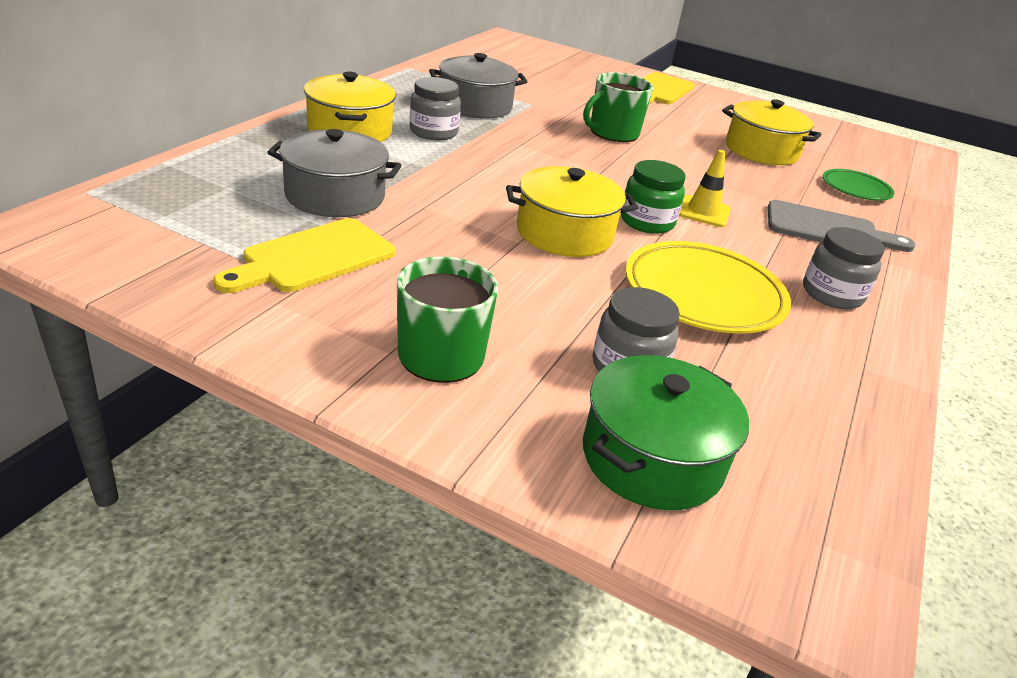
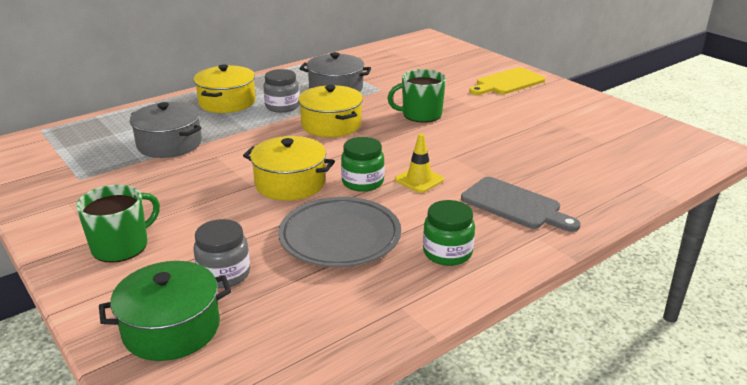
camera: 30 degrees right, 5 degrees down
yellow cutting board [213,218,395,293] -> none
yellow plate [625,241,791,334] -> grey plate [278,197,401,267]
yellow pot [722,99,822,165] -> yellow pot moved to [298,85,363,137]
grey jar [803,227,885,309] -> green jar [423,200,475,266]
green plate [823,169,894,201] -> none

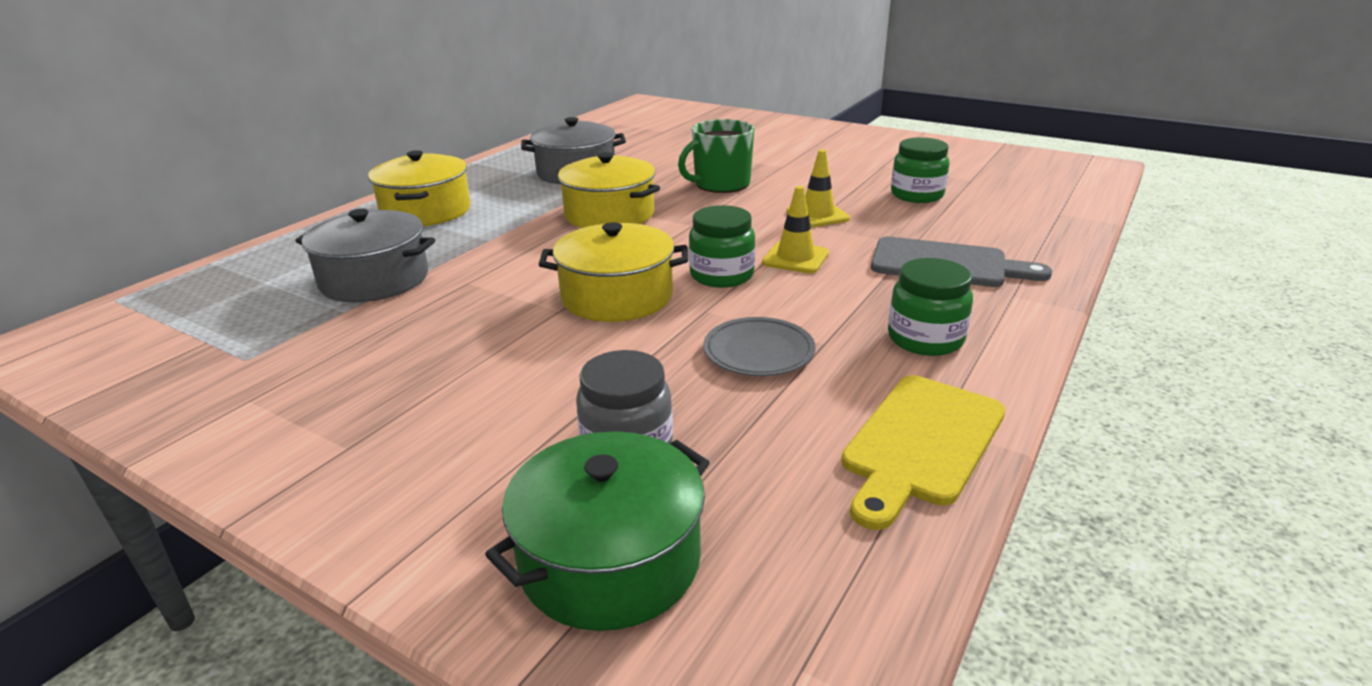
camera: 20 degrees left, 0 degrees up
green mug [76,185,160,263] -> none
grey jar [263,69,299,113] -> none
grey plate [278,197,401,267] -> grey plate [703,317,816,376], size x0.57
yellow cutting board [469,67,546,95] -> yellow cutting board moved to [841,375,1005,530]
none -> yellow traffic cone [786,149,850,227]
none -> green jar [891,137,950,203]

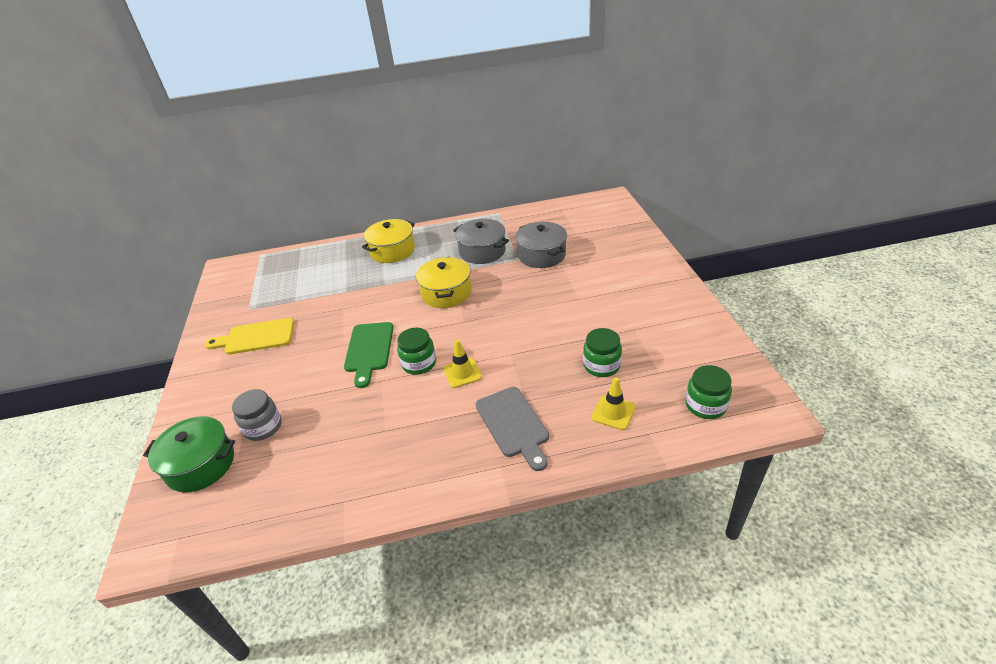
camera: 50 degrees right, 10 degrees up
grey pot [296,209,435,302] -> grey pot moved to [515,222,567,268]
yellow pot [539,222,688,322] -> green cutting board [344,322,393,388]
green mug [678,119,754,193] -> none
grey plate [703,317,816,376] -> none
yellow traffic cone [786,149,850,227] -> yellow traffic cone moved to [592,377,636,430]
yellow cutting board [841,375,1005,530] -> yellow cutting board moved to [205,318,294,355]
green jar [888,258,973,356] -> green jar moved to [686,365,732,419]

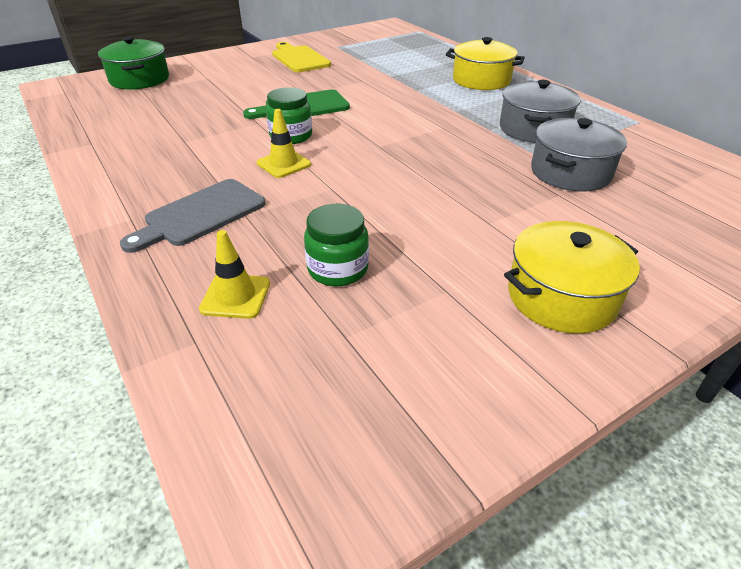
camera: 65 degrees right, 0 degrees up
grey jar [232,389,282,441] -> none
yellow pot [416,257,472,308] -> yellow pot moved to [504,221,640,334]
green jar [686,365,732,419] -> none

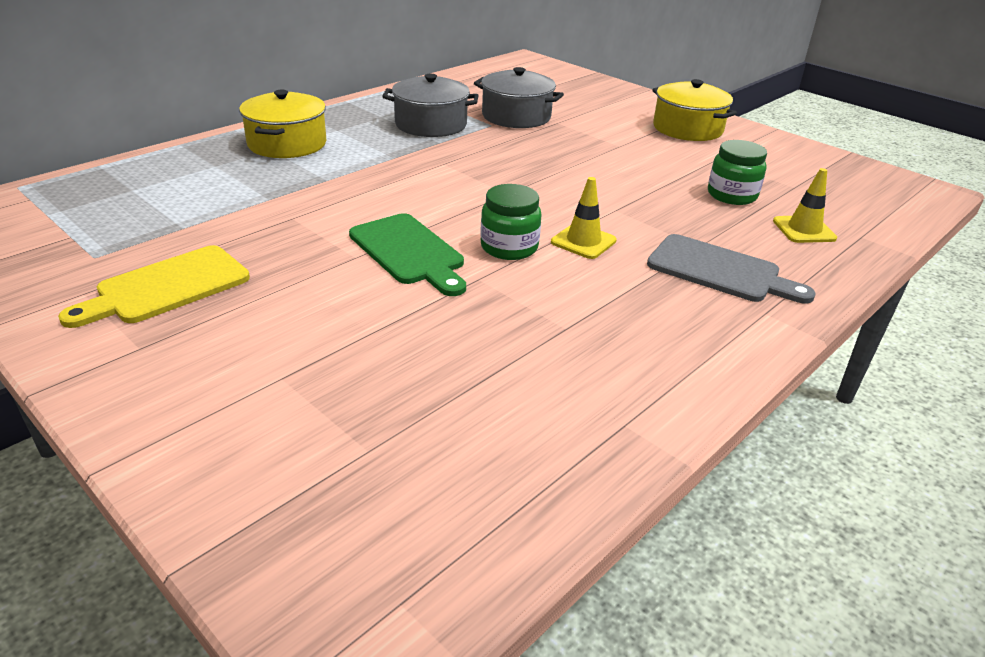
camera: 105 degrees left, 5 degrees down
green pot [98,37,169,89] -> none

